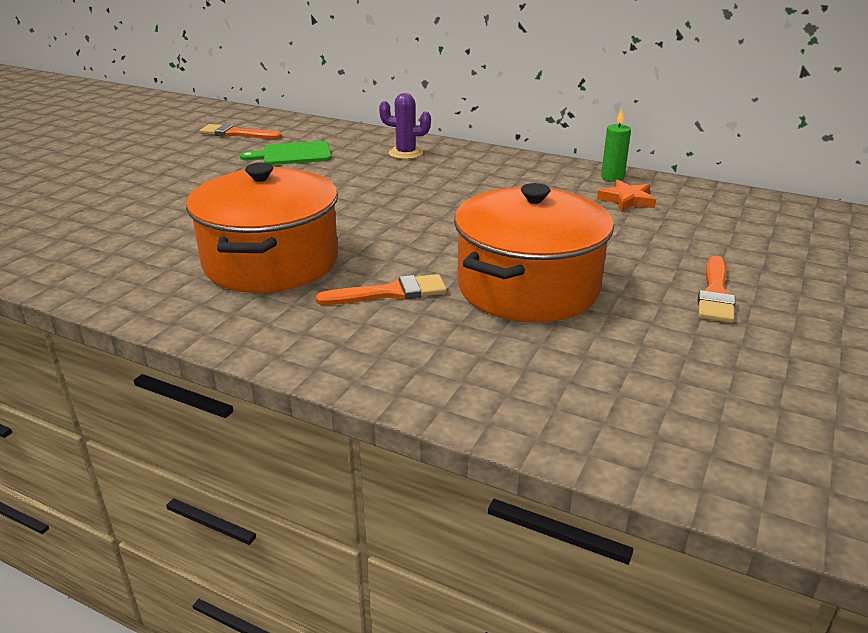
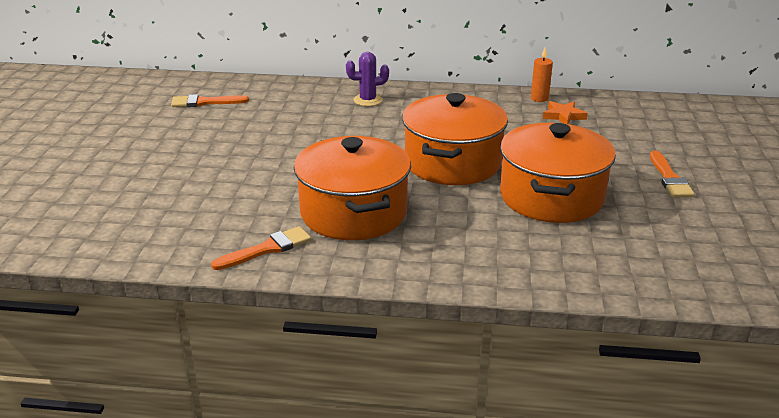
camera: 20 degrees left, 0 degrees up
green cutting board [240,141,331,165] -> none
orange brush [315,274,447,305] -> orange brush moved to [211,226,311,270]
green candle [601,109,631,182] -> orange candle [531,48,553,102]
none -> orange pot [402,93,508,185]

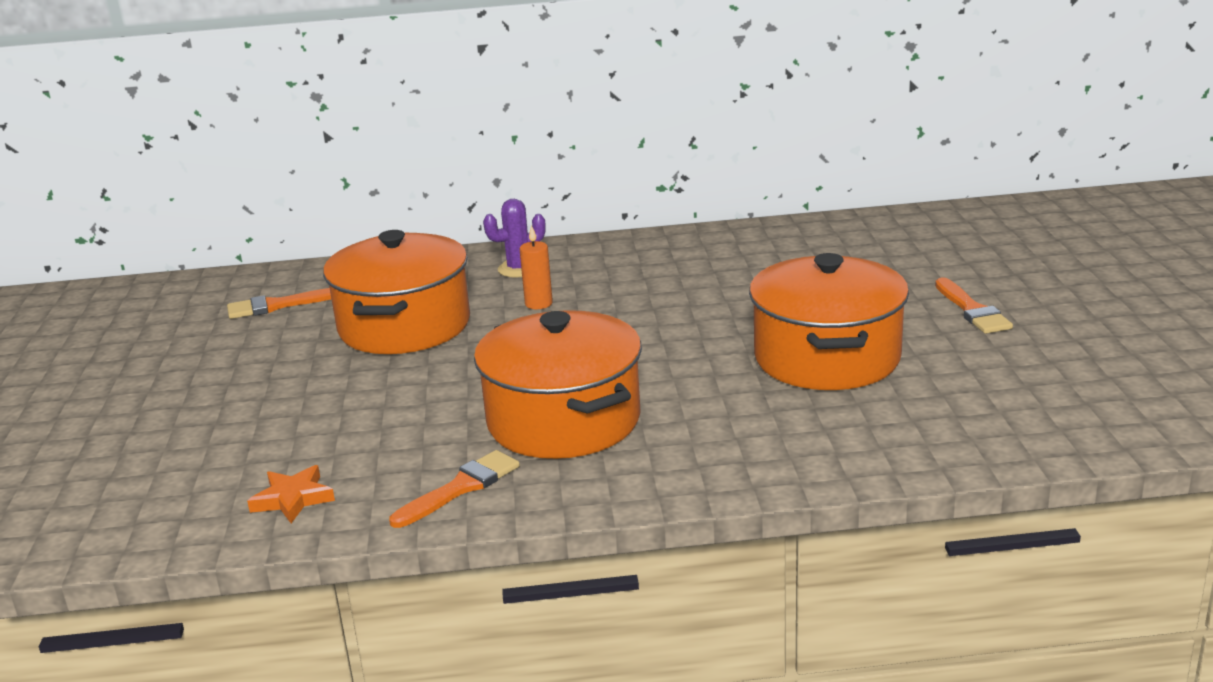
camera: 10 degrees left, 5 degrees down
orange pot [402,93,508,185] -> orange pot moved to [323,230,470,354]
orange candle [531,48,553,102] -> orange candle moved to [520,225,553,309]
orange star [543,101,588,124] -> orange star moved to [247,465,335,523]

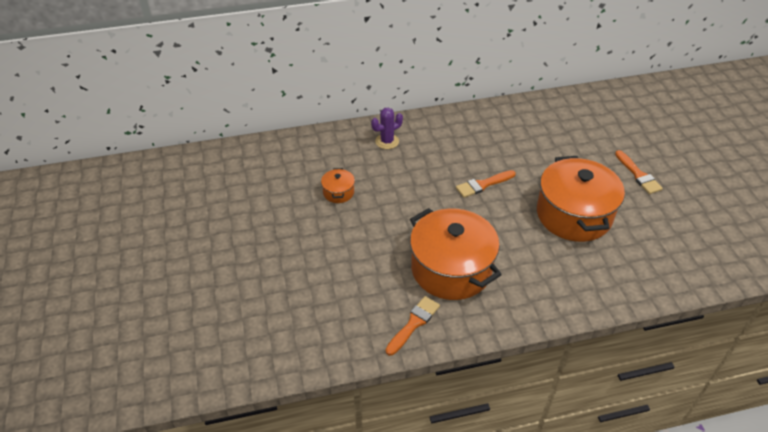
camera: 10 degrees left, 20 degrees up
orange brush [227,288,331,319] -> orange brush moved to [456,170,516,198]
orange star [247,465,335,523] -> none
orange pot [323,230,470,354] -> orange pot [321,168,355,203], size x0.43
orange candle [520,225,553,309] -> none

